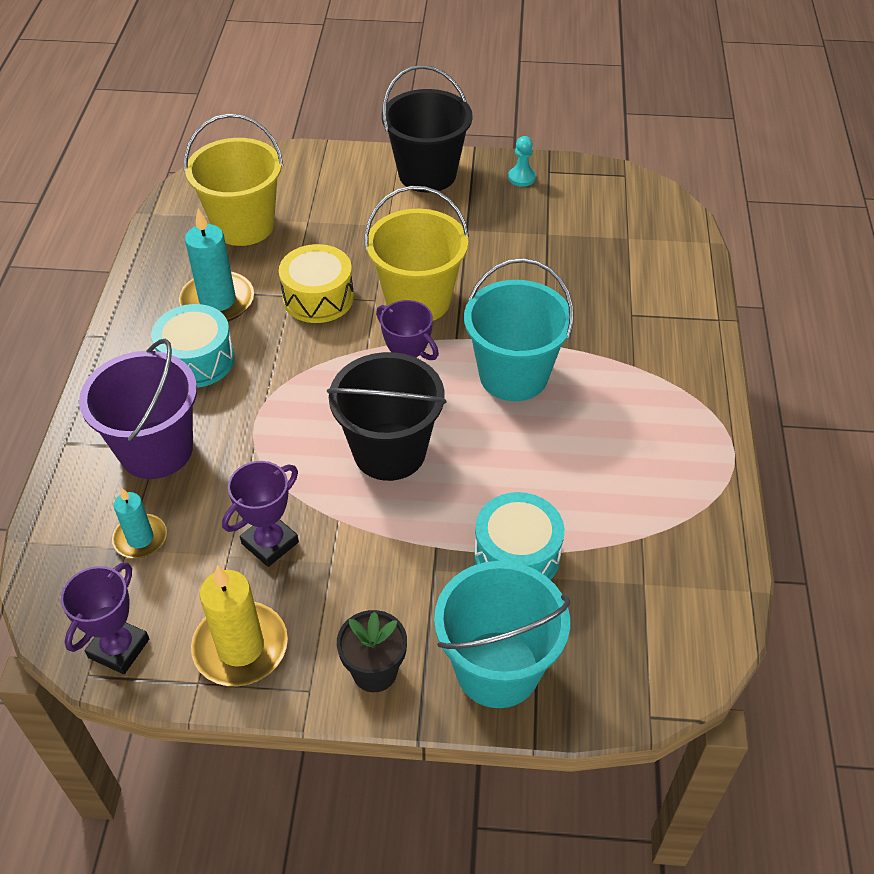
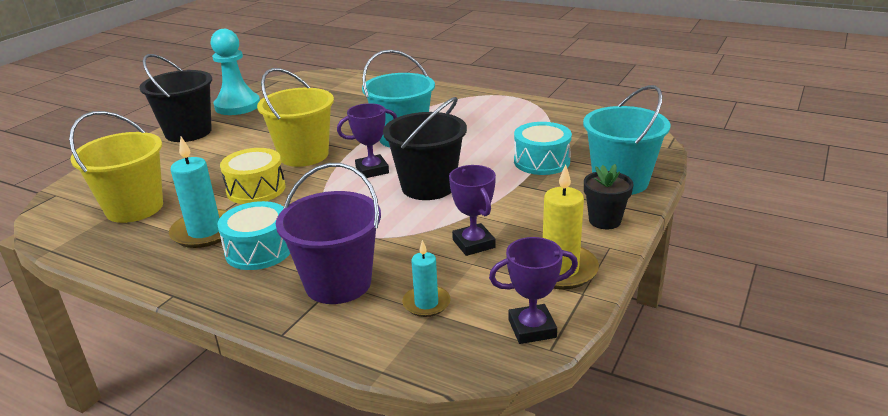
camera: 65 degrees left, 20 degrees down
purple trophy [61,562,149,674] -> purple trophy turned 60 degrees counterclockwise [489,237,578,344]
turquoise pawn [508,136,536,187] -> turquoise pawn [210,29,260,115], size x2.28

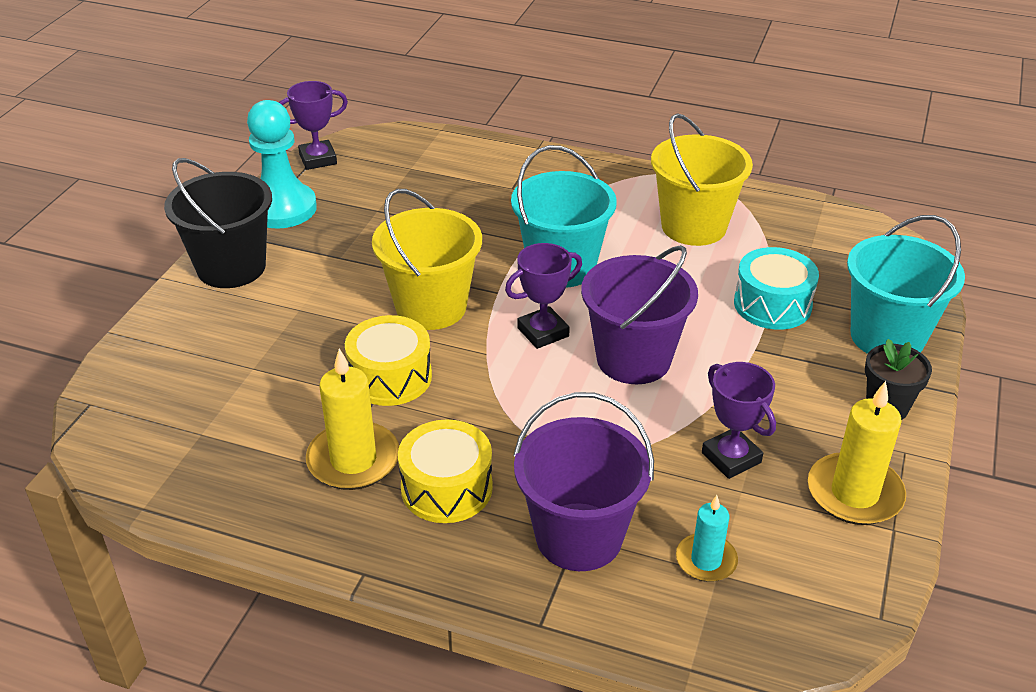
camera: 10 degrees left, 10 degrees up
yellow bucket [69,111,163,223] -> yellow bucket moved to [651,113,753,246]
turquoise candle [169,137,228,248] -> yellow candle [306,348,399,490]
turquoise drum [217,201,290,270] -> yellow drum [398,419,493,523]
black bucket [383,97,467,200] -> purple bucket [581,245,698,384]
purple trophy [489,237,578,344] -> purple trophy moved to [279,81,348,170]

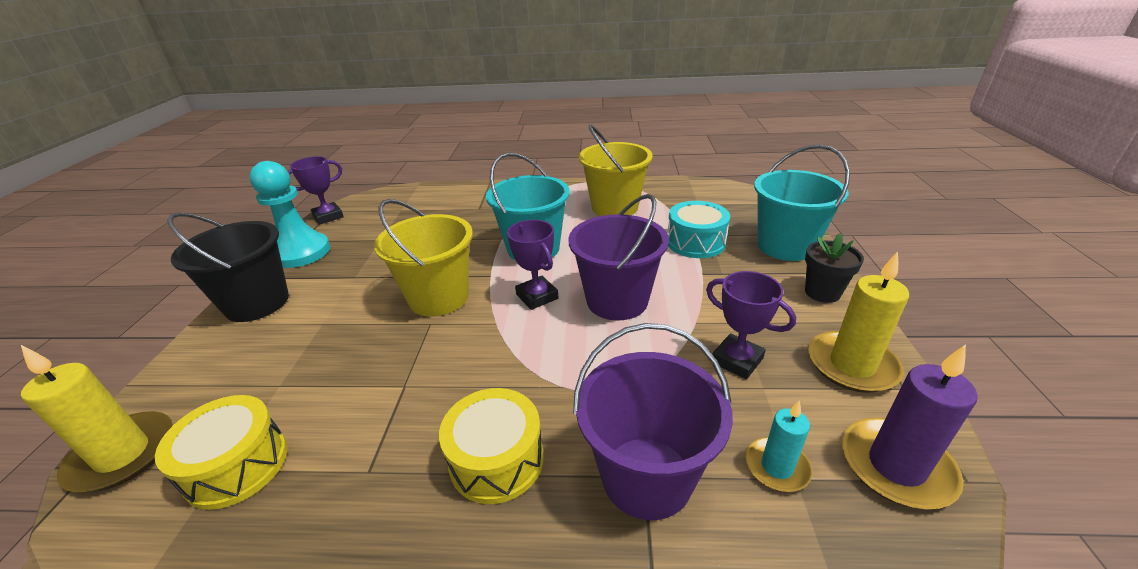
camera: 15 degrees left, 5 degrees down
yellow candle [306,348,399,490] -> yellow candle moved to [21,345,173,492]
yellow drum [345,315,432,406] -> yellow drum moved to [155,395,287,510]
purple trophy [505,243,582,349] -> purple trophy turned 75 degrees counterclockwise [507,220,559,310]
none -> purple candle [842,344,978,509]

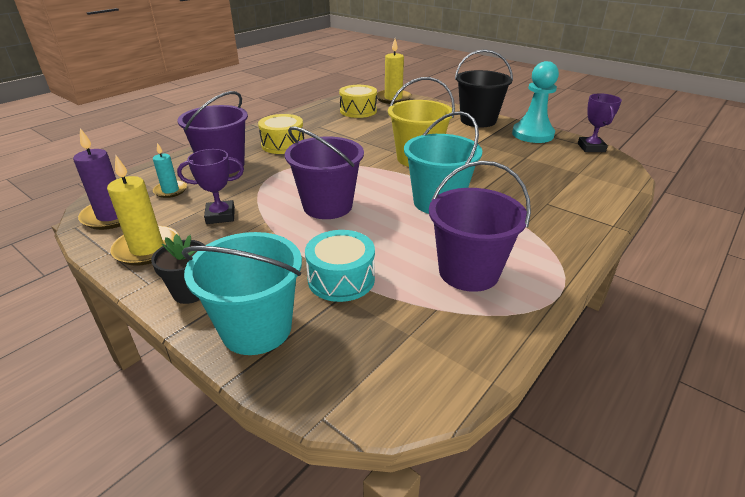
camera: 125 degrees right, 0 degrees up
purple trophy [507,220,559,310] -> none
yellow bucket [579,125,653,216] -> purple bucket [429,161,531,292]

